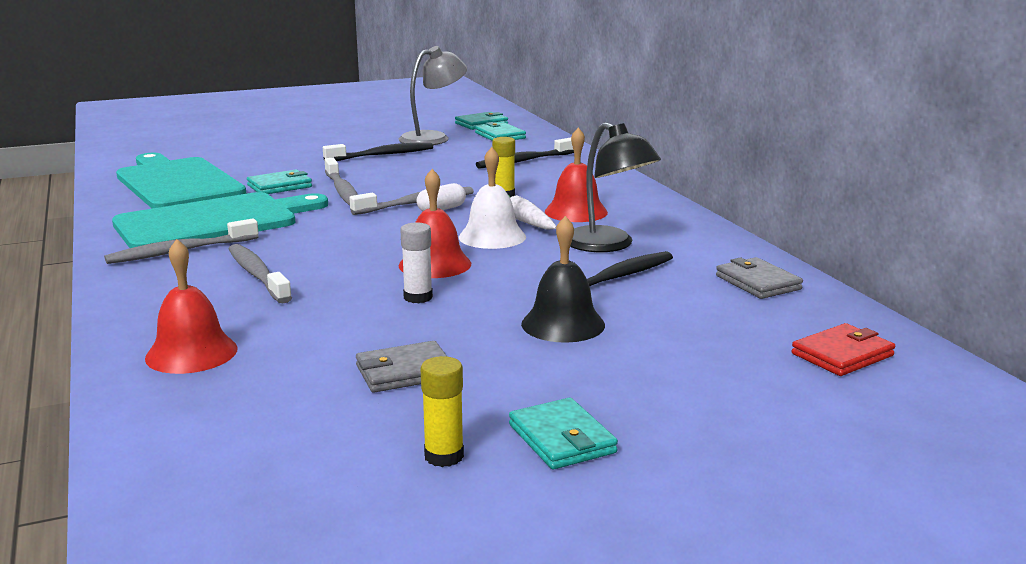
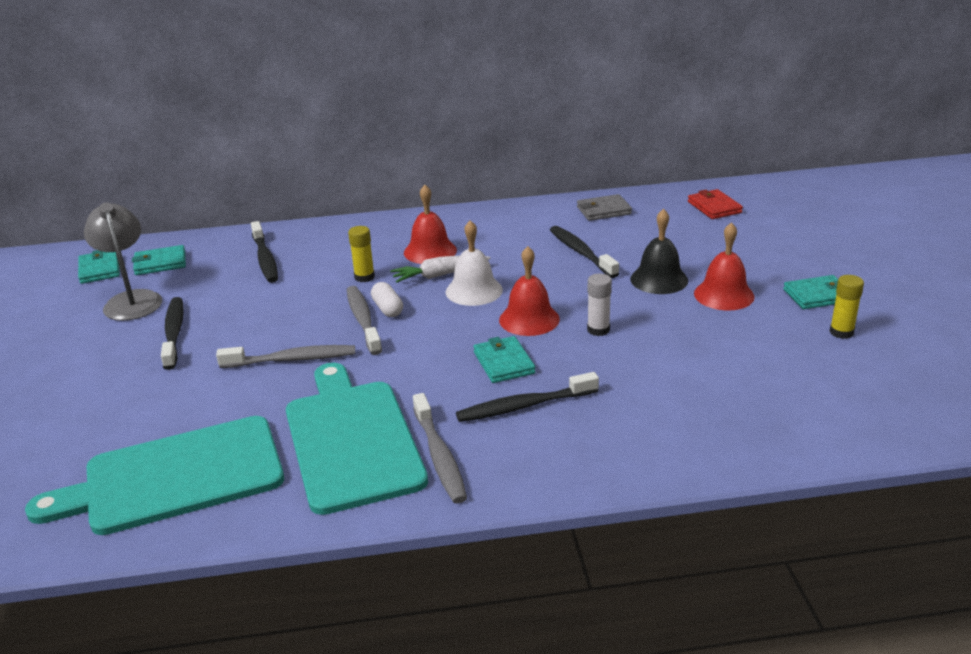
camera: 75 degrees left, 10 degrees up
red bell [145,239,238,374] -> red bell moved to [694,222,754,310]
grey toothbrush [229,244,292,303] -> black toothbrush [456,372,599,422]
turquoise wallet [247,169,312,194] -> turquoise wallet moved to [473,336,535,383]
grey wallet [356,341,447,393] -> none
black lamp [570,122,661,252] -> none

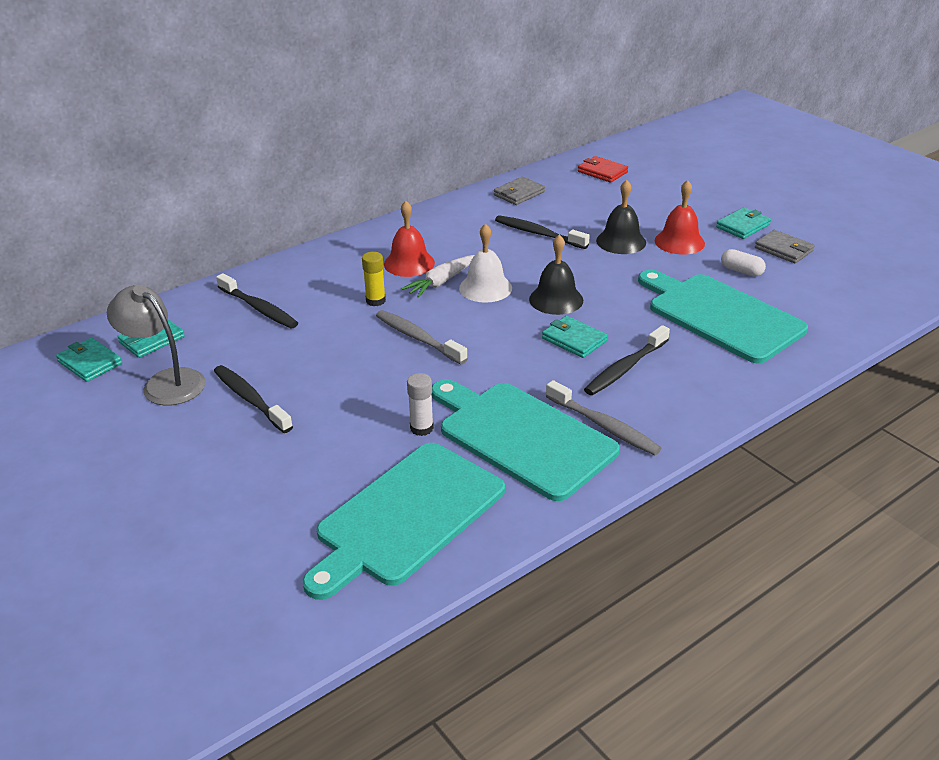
camera: 30 degrees left, 5 degrees up
grey toothbrush [216,345,355,368] -> none
white capsule [371,282,403,317] -> white capsule moved to [721,249,766,277]
red bell [499,246,560,336] -> black bell [529,235,583,315]
white glue stick [587,273,612,336] -> white glue stick moved to [407,373,434,436]
yellow glue stick [830,275,864,339] -> grey wallet [755,230,815,263]
none -> turquoise cutting board [638,269,808,363]

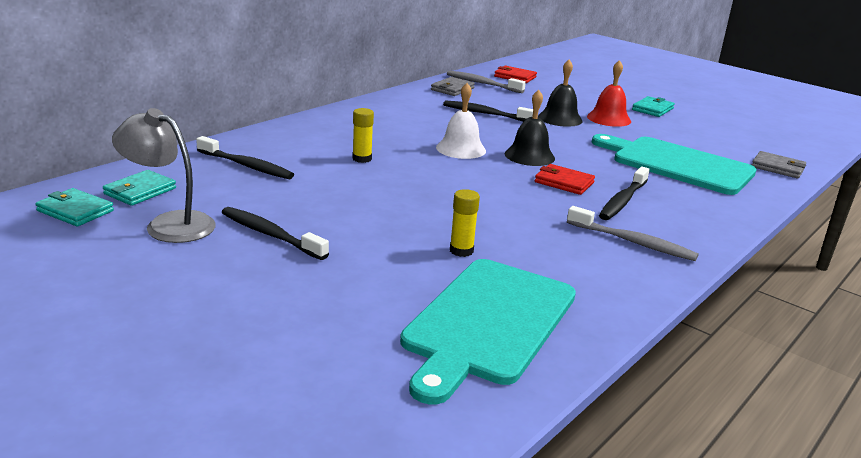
camera: 15 degrees left, 10 degrees down
grey toothbrush [376,310,468,364] -> grey toothbrush moved to [447,71,526,93]
red bell [384,201,435,277] -> none
white carrot [402,255,474,298] -> none
white glue stick [407,373,434,436] -> yellow glue stick [450,189,480,257]
turquoise cutting board [432,379,619,501] -> none
turquoise wallet [542,316,608,358] -> red wallet [535,164,595,195]
white capsule [721,249,766,277] -> none
grey wallet [755,230,815,263] -> grey wallet moved to [752,151,806,179]

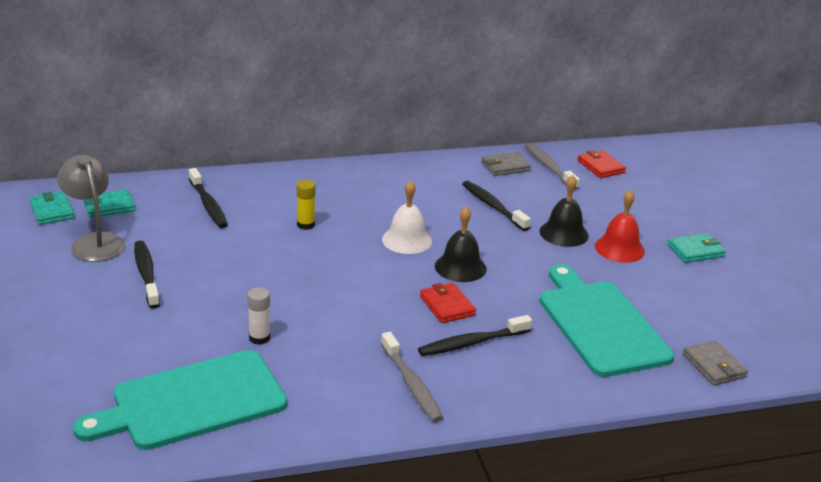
camera: 35 degrees right, 5 degrees up
yellow glue stick [450,189,480,257] -> white glue stick [247,287,270,345]

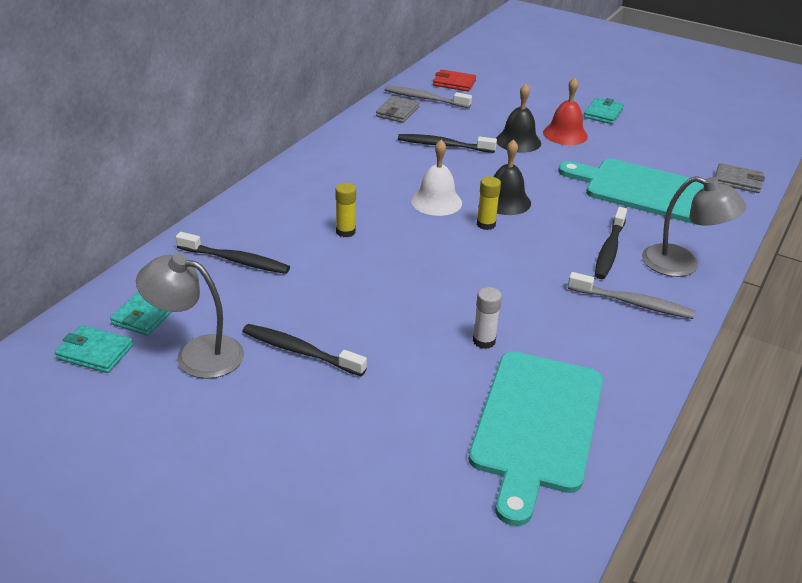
camera: 45 degrees left, 5 degrees up
red wallet [420,283,476,323] -> none
none -> yellow glue stick [477,177,501,230]
none -> grey lamp [642,176,746,277]

